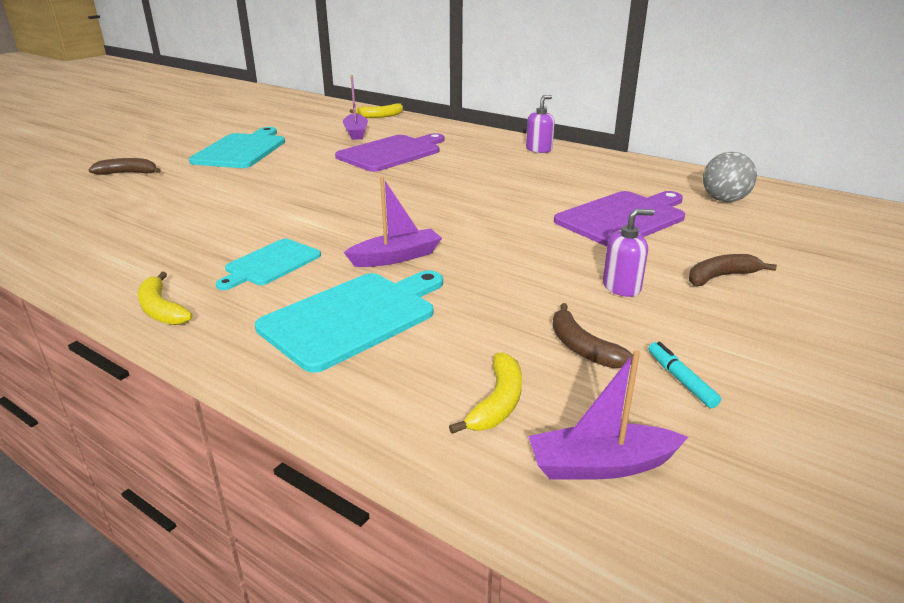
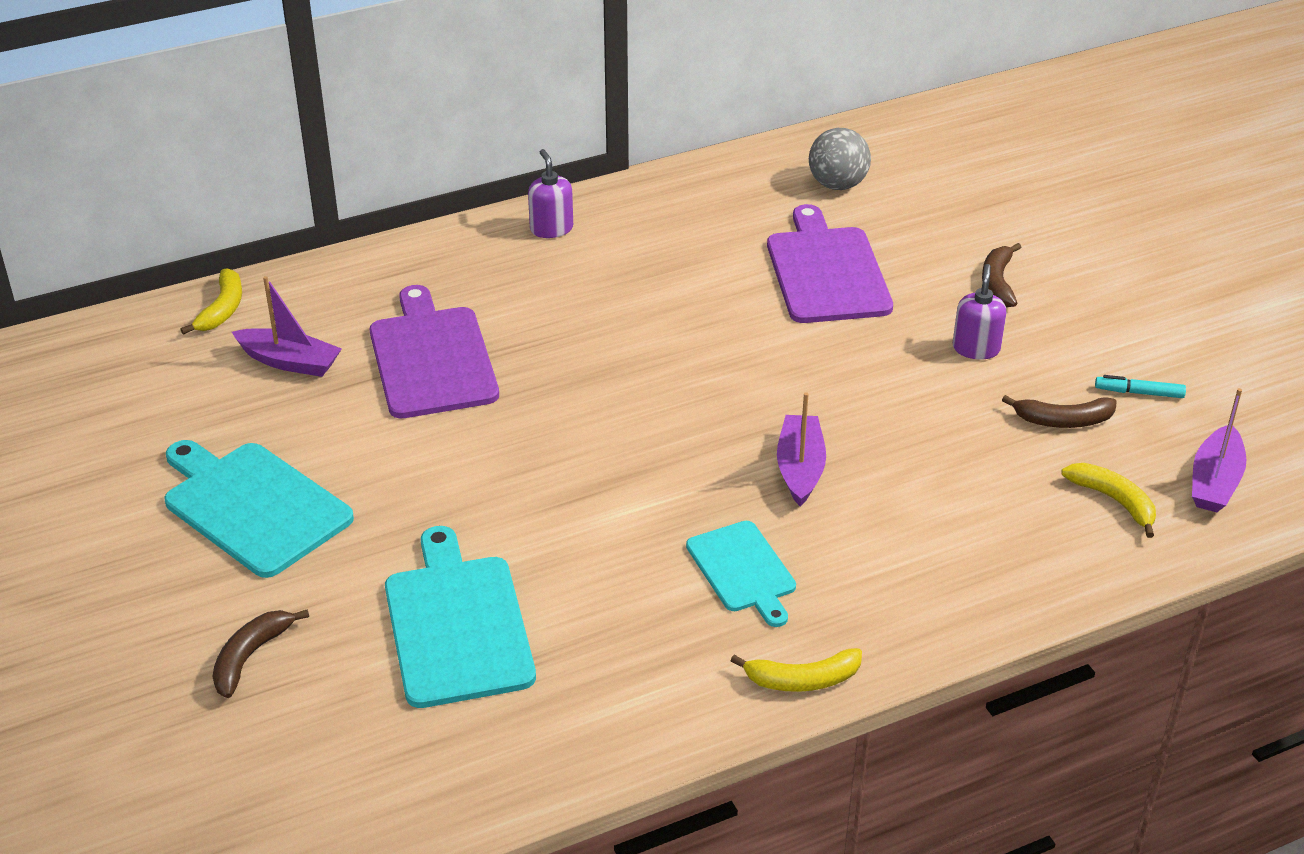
camera: 60 degrees left, 10 degrees up
turquoise cutting board [255,270,443,373] -> turquoise cutting board moved to [385,526,536,708]

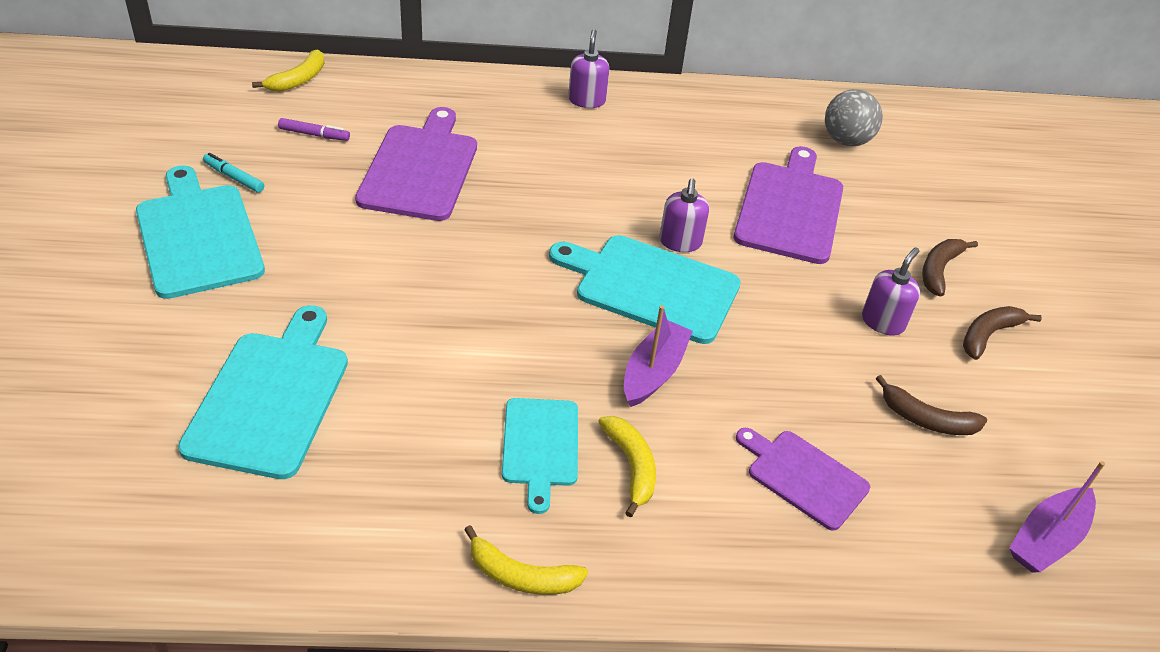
camera: 20 degrees right, 5 degrees up
brown banana [212,609,309,698] -> brown banana moved to [963,306,1042,360]
purple boat [232,276,342,377] -> purple marker [278,118,350,141]
yellow banana [1061,463,1156,538] -> yellow banana moved to [598,416,656,518]
turquoise marker [1095,375,1186,398] -> turquoise marker moved to [203,153,264,193]
none -> turquoise cutting board [549,235,741,344]
none -> purple soap dispenser [659,178,709,252]
none -> purple cutting board [736,428,870,531]

